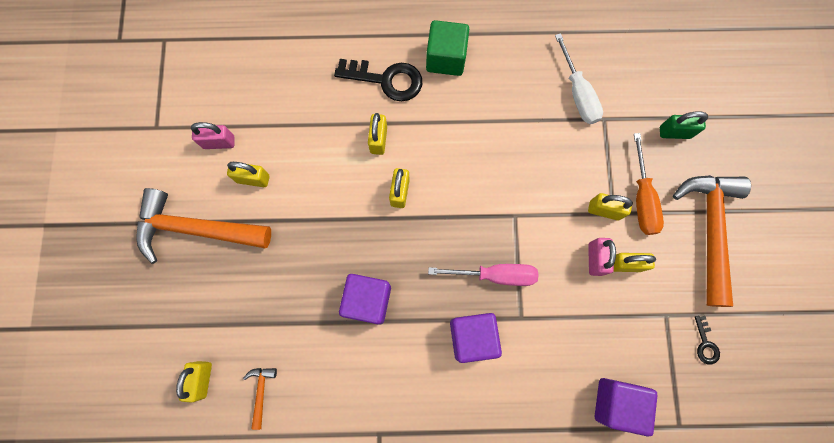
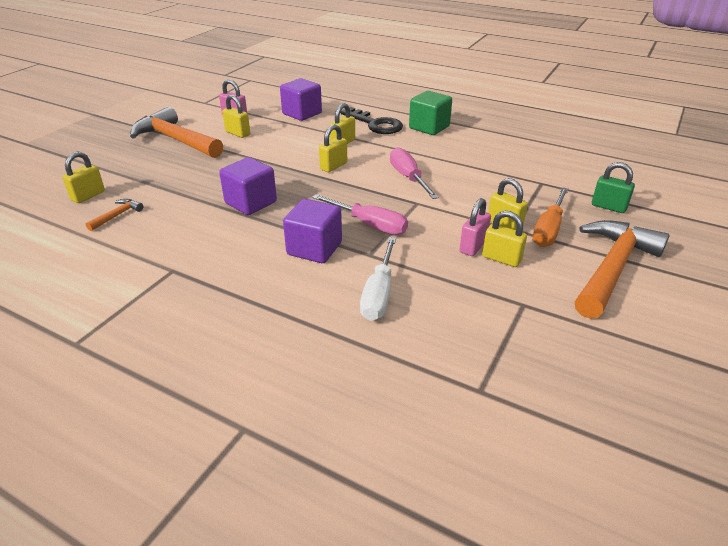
camera: 30 degrees right, 40 degrees down
white screwdriver [555,33,603,124] -> white screwdriver moved to [360,237,396,321]
purple cube [595,378,658,437] -> purple cube moved to [280,78,322,121]
black key [695,316,720,365] -> none
none -> pink screwdriver [390,147,439,199]

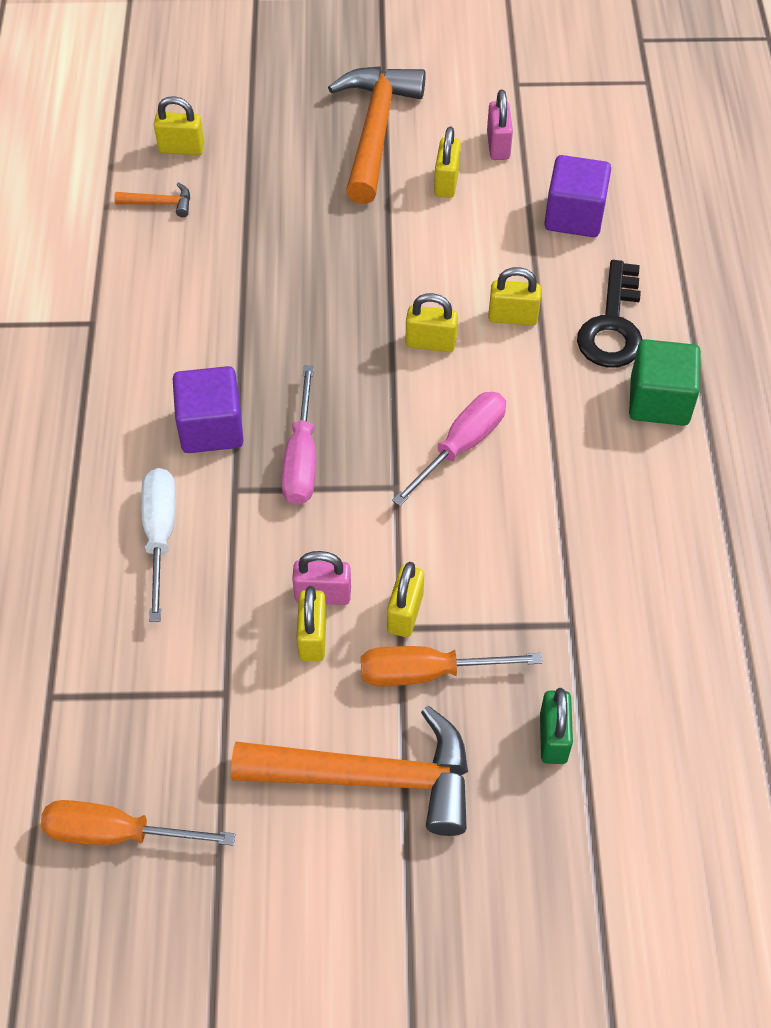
camera: 60 degrees right, 20 degrees up
purple cube [219,157,277,215] -> none
white screwdriver [360,237,396,321] -> white screwdriver turned 105 degrees clockwise [141,468,176,622]
none -> orange screwdriver [40,800,235,846]

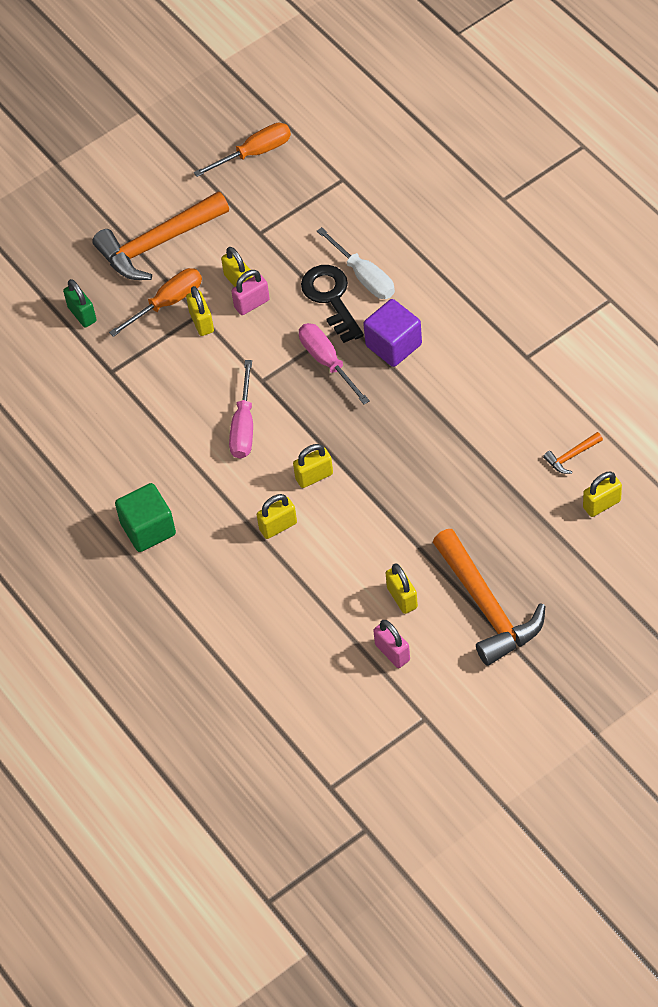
camera: 150 degrees right, 0 degrees up
purple cube [544,155,611,237] -> none
black key [577,260,643,368] -> black key moved to [301,265,364,343]

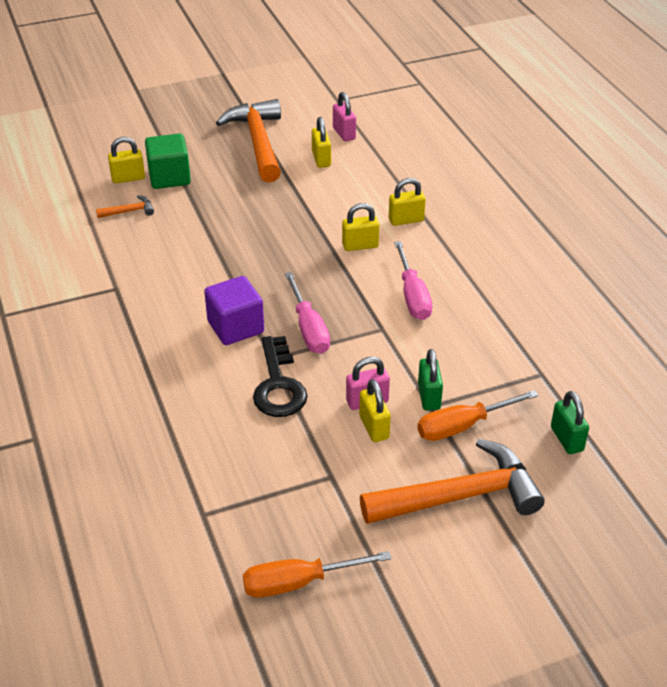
camera: 170 degrees left, 15 degrees down
green cube [115,483,176,552] -> green cube moved to [145,134,191,189]
yellow padlock [186,286,214,336] -> green padlock [418,349,443,411]
pink screwdriver [229,360,253,459] -> pink screwdriver turned 150 degrees clockwise [394,241,432,320]
white screwdriver [317,227,395,299] -> none

